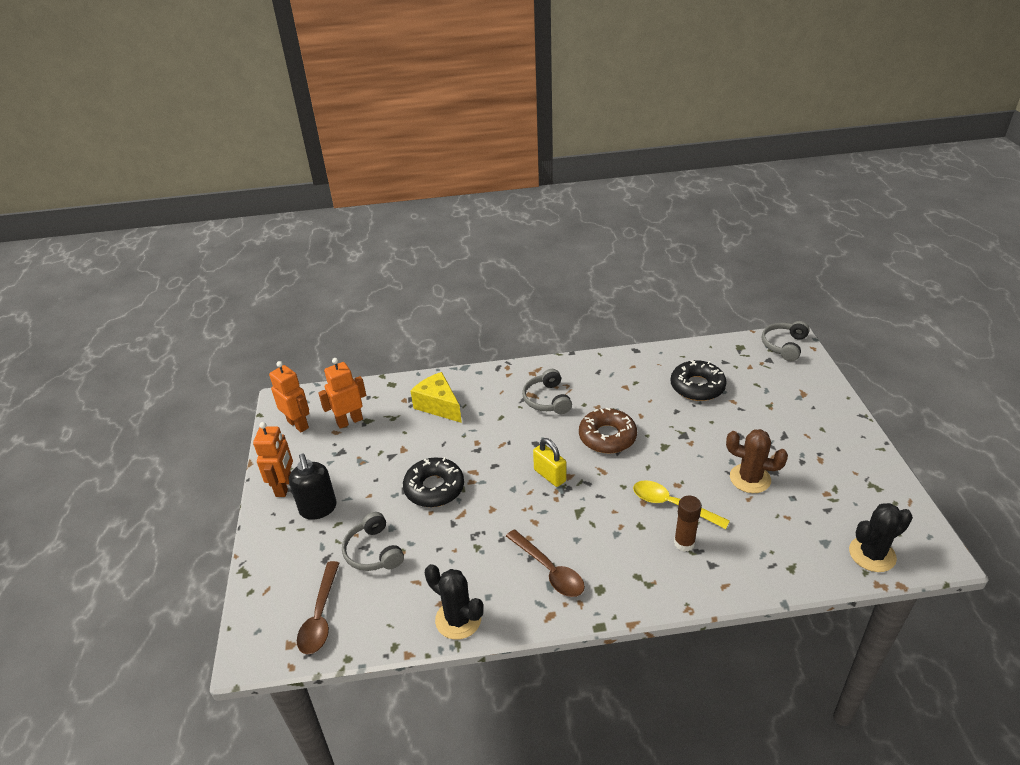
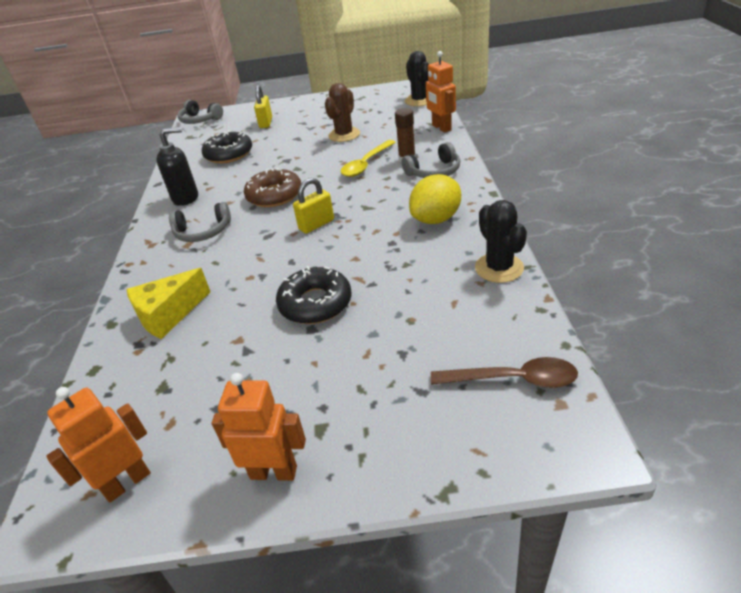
camera: 85 degrees left, 0 degrees up
black soap dispenser [289,454,337,520] -> black soap dispenser moved to [156,127,198,206]
orange robot [318,358,366,429] -> orange robot moved to [425,51,456,133]
grey headphones [342,512,404,571] -> grey headphones moved to [402,142,460,178]
black cactus [425,564,483,640] -> black cactus turned 60 degrees counterclockwise [475,200,527,283]
brown spoon [506,529,585,597] -> yellow lemon [409,174,461,224]
none -> yellow padlock [254,85,272,128]

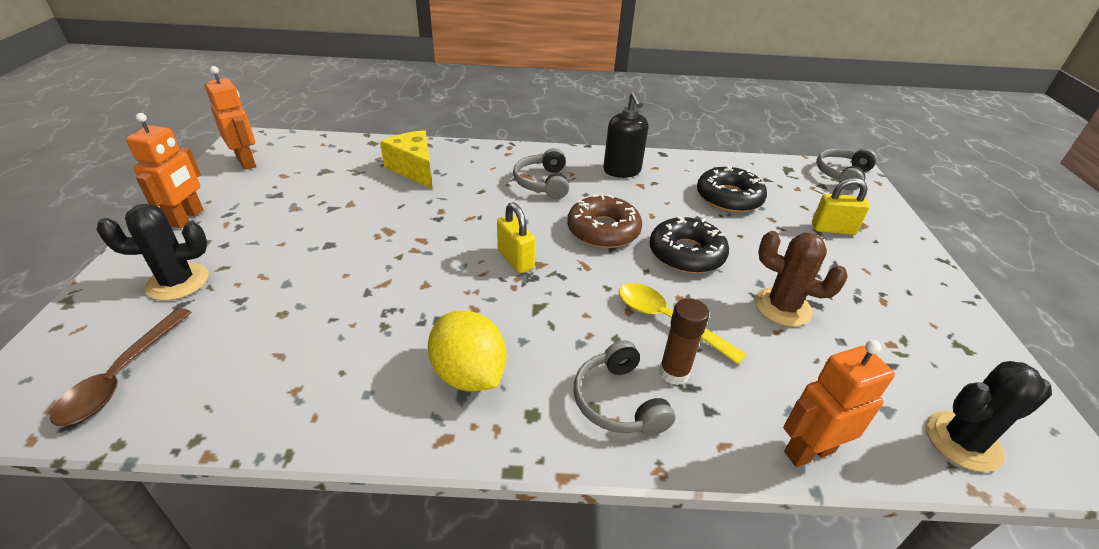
camera: 90 degrees right, 0 degrees up
black donut [276,266,352,324] -> black donut moved to [649,217,729,274]
black cactus [475,200,527,283] -> black cactus moved to [96,204,209,301]

